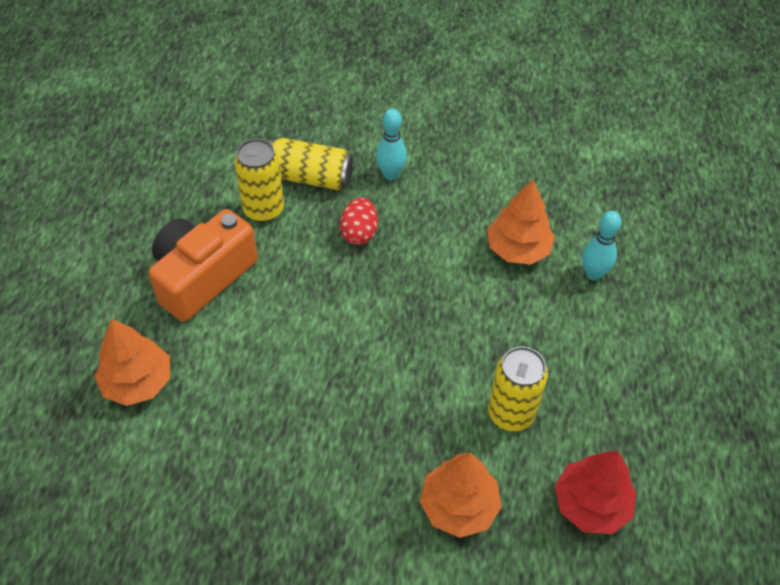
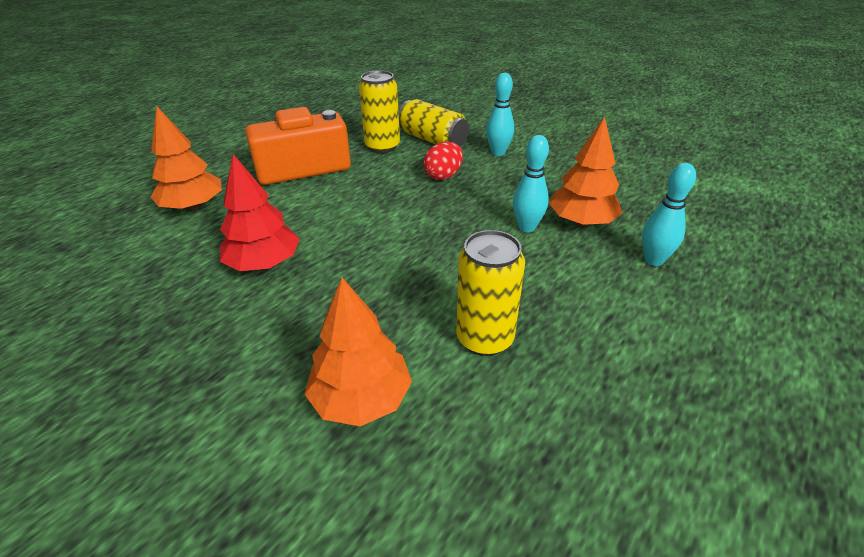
camera: 30 degrees right, 15 degrees down
red tree [555,451,636,534] -> red tree moved to [220,154,300,271]
none -> turquoise bowling pin [513,135,549,232]

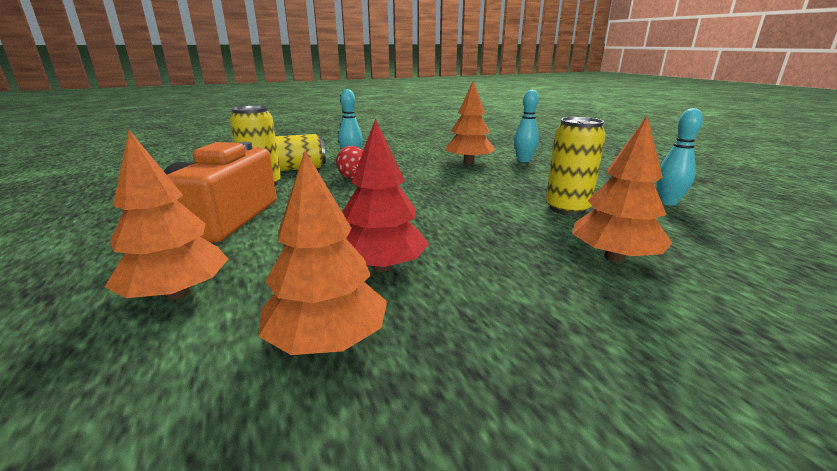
camera: 60 degrees left, 15 degrees down
turquoise bowling pin [513,135,549,232] -> turquoise bowling pin moved to [657,108,703,206]
none -> orange tree [258,151,388,355]

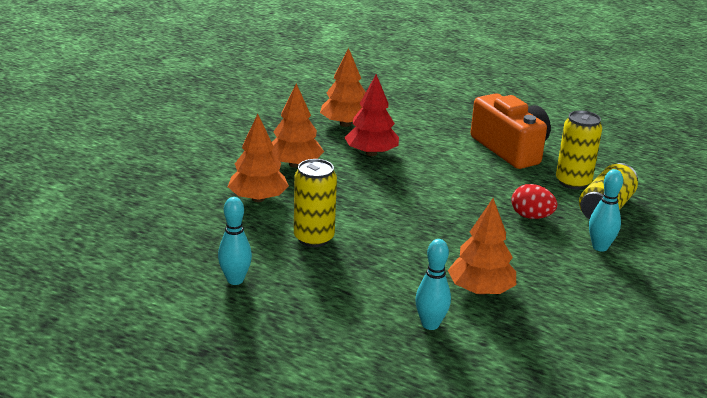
camera: 140 degrees right, 5 degrees up
orange tree [105,130,228,300] -> orange tree moved to [272,83,324,168]

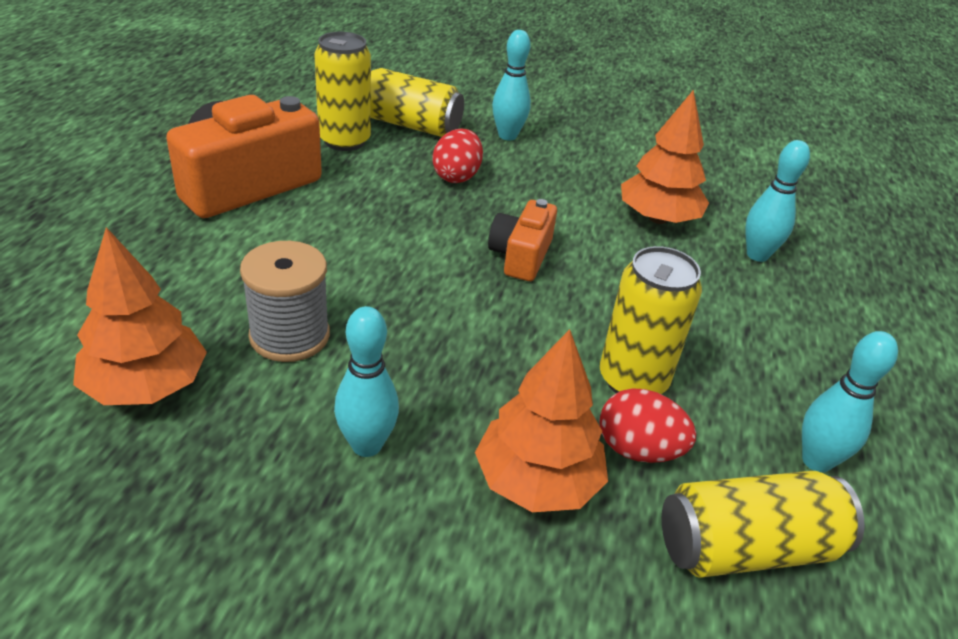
camera: 105 degrees left, 10 degrees up
orange tree [272,83,324,168] -> turquoise bowling pin [334,306,399,457]
red tree [344,74,399,156] -> grey spool [240,241,330,362]
none -> orange camera [488,199,557,281]
none -> red egg [599,388,696,463]
none -> yellow can [662,471,864,578]

